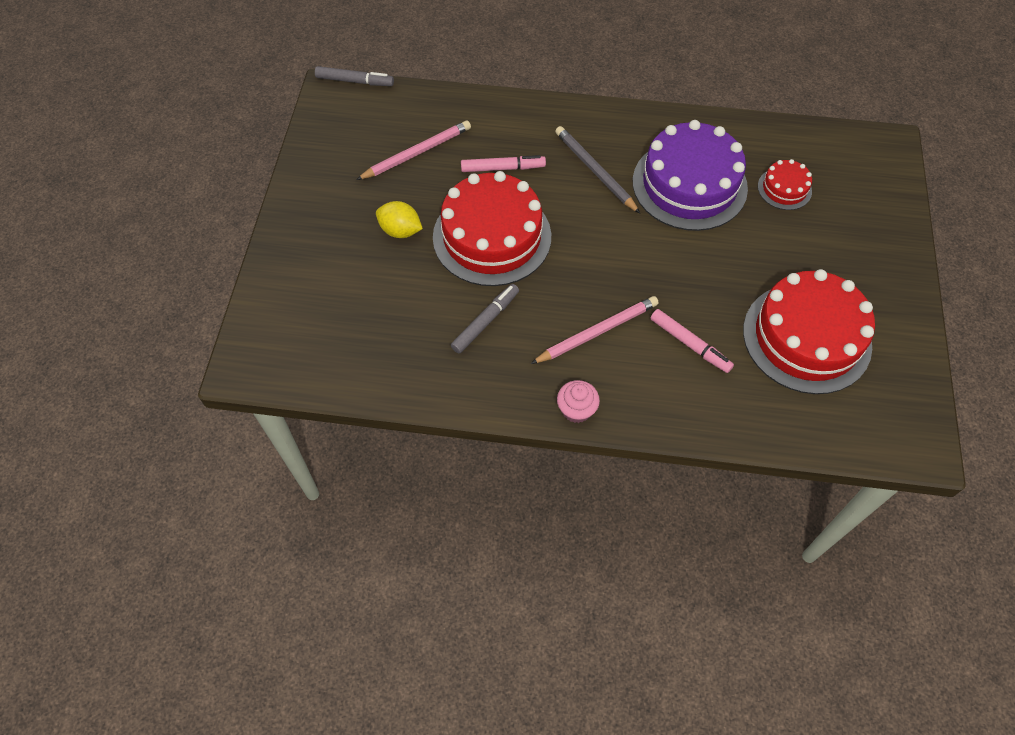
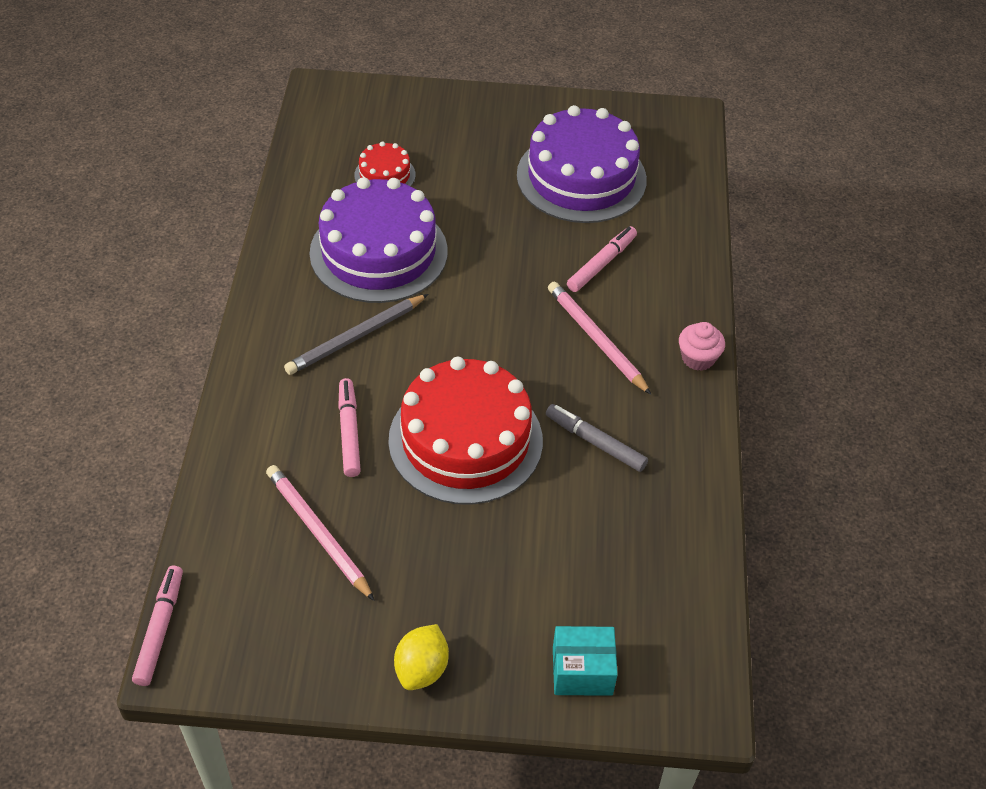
camera: 95 degrees left, 10 degrees down
grey marker [315,66,394,86] -> pink marker [132,566,183,686]
yellow lemon [376,201,423,238] -> yellow lemon moved to [394,624,449,690]
red cake [743,269,875,394] -> purple cake [517,105,647,223]
none -> turquoise box [553,626,618,696]

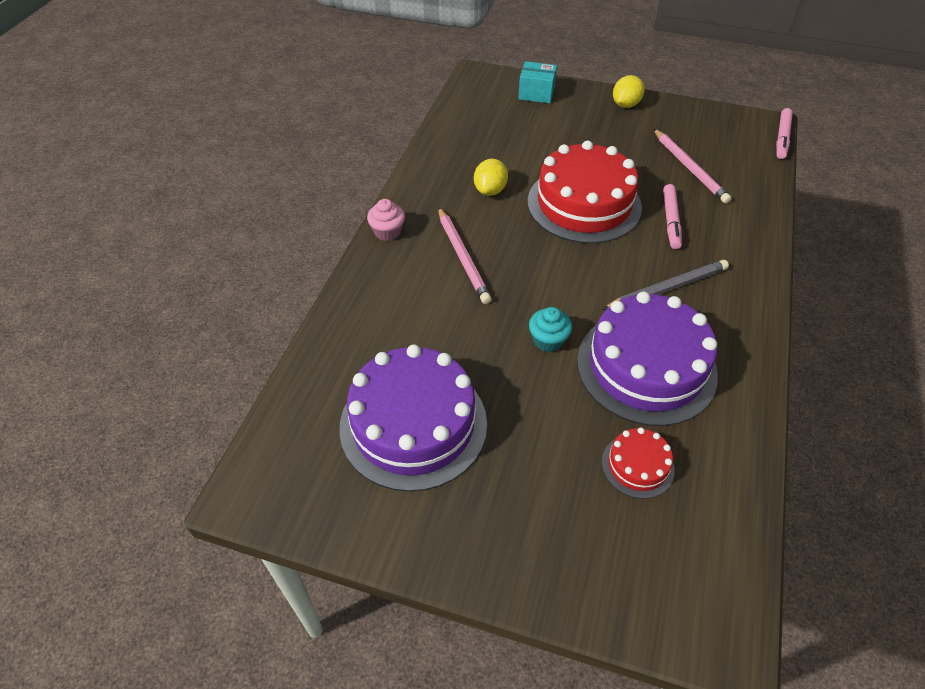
camera: 165 degrees left, 0 degrees up
grey marker [546,404,648,472] -> yellow lemon [474,159,508,196]
pink marker [567,226,637,292] -> none
none -> turquoise cupcake [529,307,572,352]

